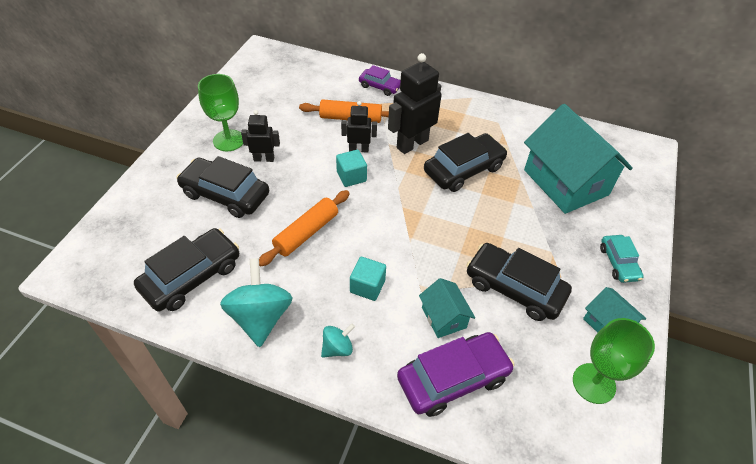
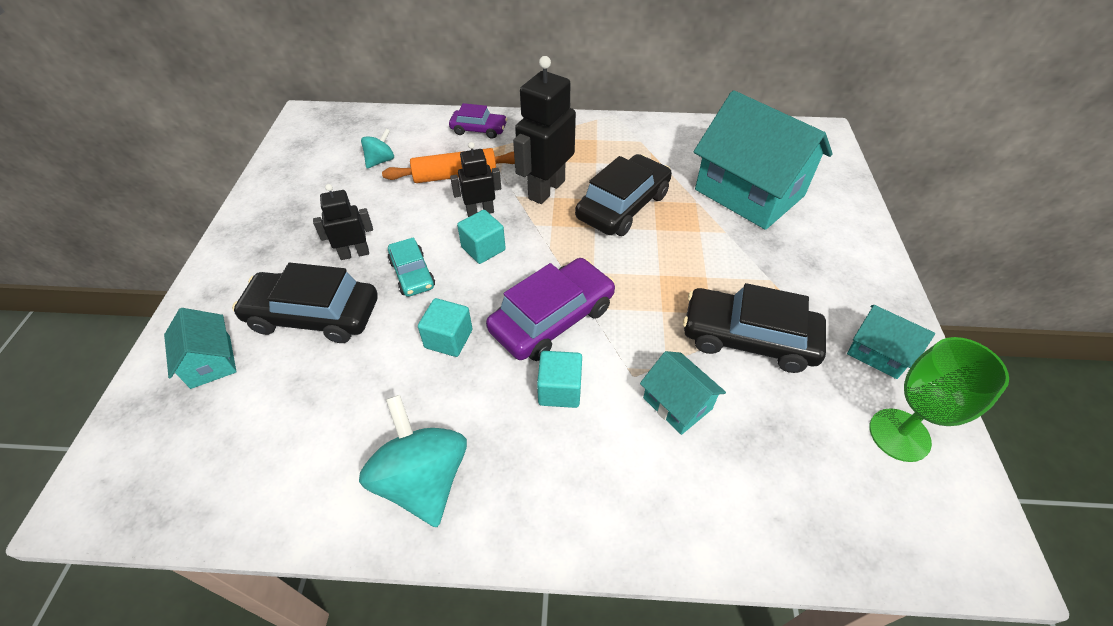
camera: 15 degrees left, 0 degrees up
black car [134,228,239,311] -> none
green goblet [198,74,243,151] -> none
orange rolling pin [259,190,350,266] -> turquoise cube [418,298,473,357]
turquoise spinning top [321,324,355,358] -> turquoise spinning top moved to [361,129,394,169]
purple car [397,332,515,417] -> purple car moved to [486,258,615,361]
turquoise car [600,235,644,283] -> turquoise car moved to [388,237,435,297]
none -> turquoise house [164,308,237,389]

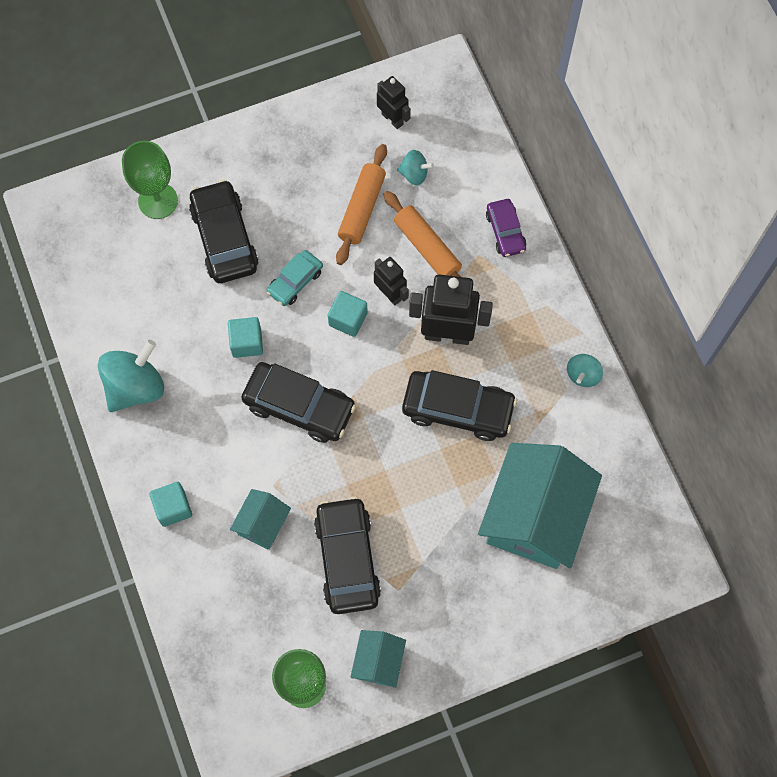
camera: 65 degrees right, 20 degrees up
turquoise house [164,308,237,389] -> green goblet [122,141,178,219]
black robot [313,184,373,260] -> black robot moved to [377,76,411,129]
purple car [486,258,615,361] -> black car [242,362,356,443]
turquoise cube [537,351,582,408] -> turquoise cube moved to [149,482,192,527]
none -> orange rolling pin [336,144,387,265]
none -> turquoise spinning top [567,354,603,387]

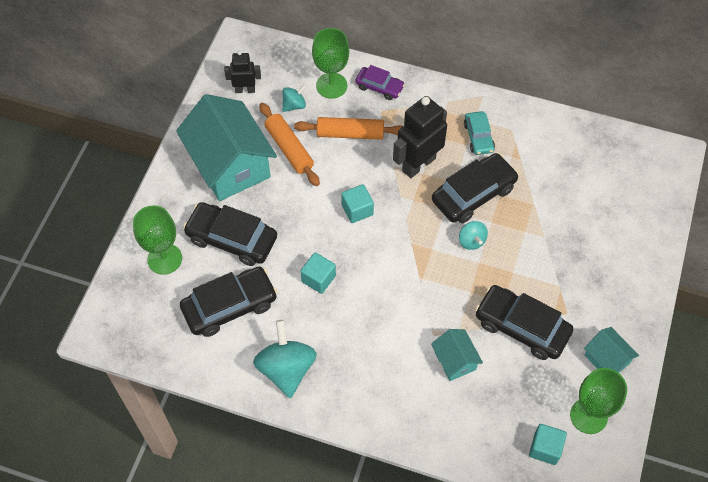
camera: 50 degrees left, 10 degrees down
turquoise cube [149,482,192,527] -> turquoise cube moved to [529,424,567,465]
black car [242,362,356,443] -> black car moved to [180,267,277,337]
turquoise car [267,250,323,306] -> turquoise car moved to [464,111,495,155]
black robot [374,257,409,306] -> none
turquoise house [478,443,602,569] -> turquoise house moved to [176,94,277,201]
turquoise spinning top [567,354,603,387] -> turquoise spinning top moved to [459,221,488,250]
none -> green goblet [312,28,349,99]

